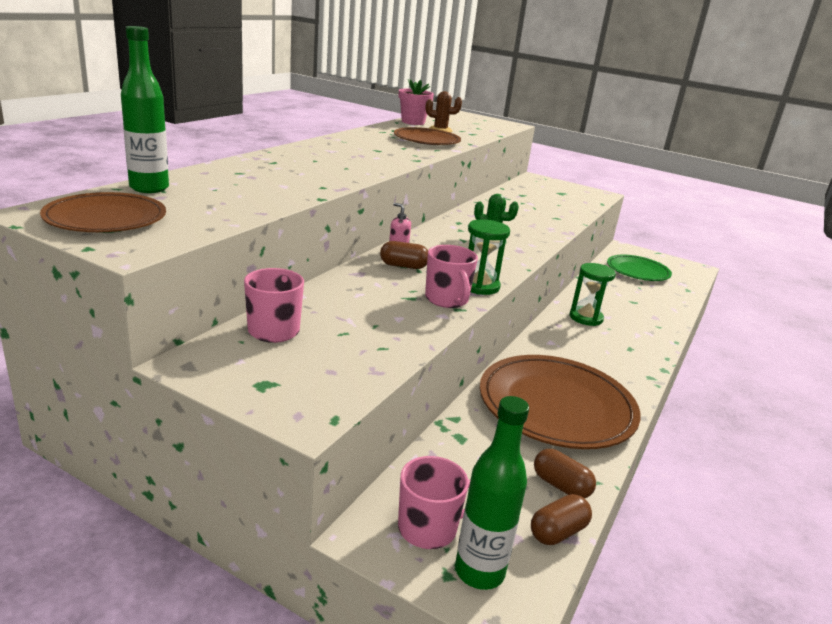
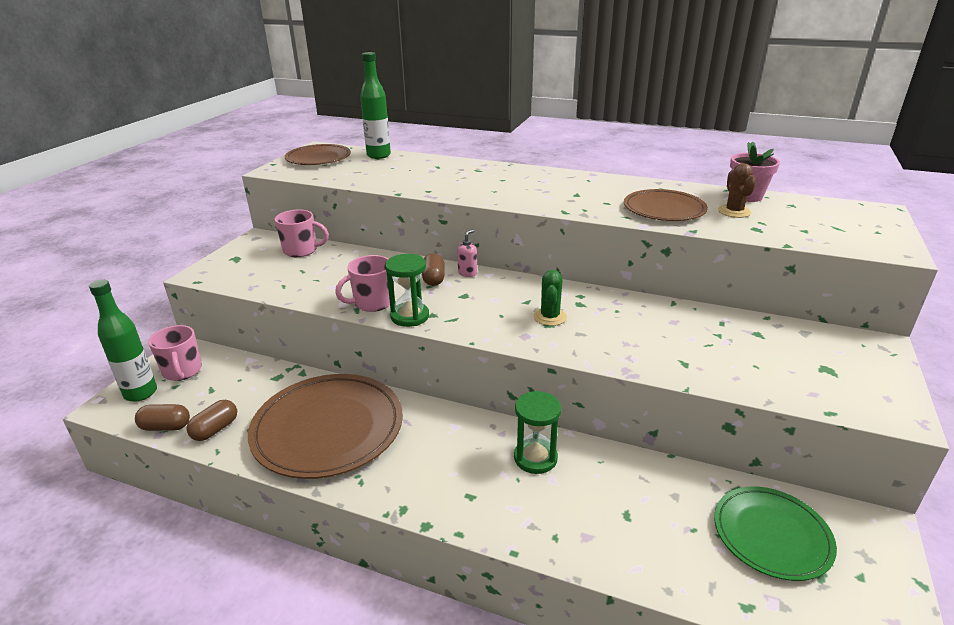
camera: 85 degrees right, 5 degrees up
brown capsule [531,494,592,545] -> brown capsule turned 45 degrees counterclockwise [135,404,190,431]

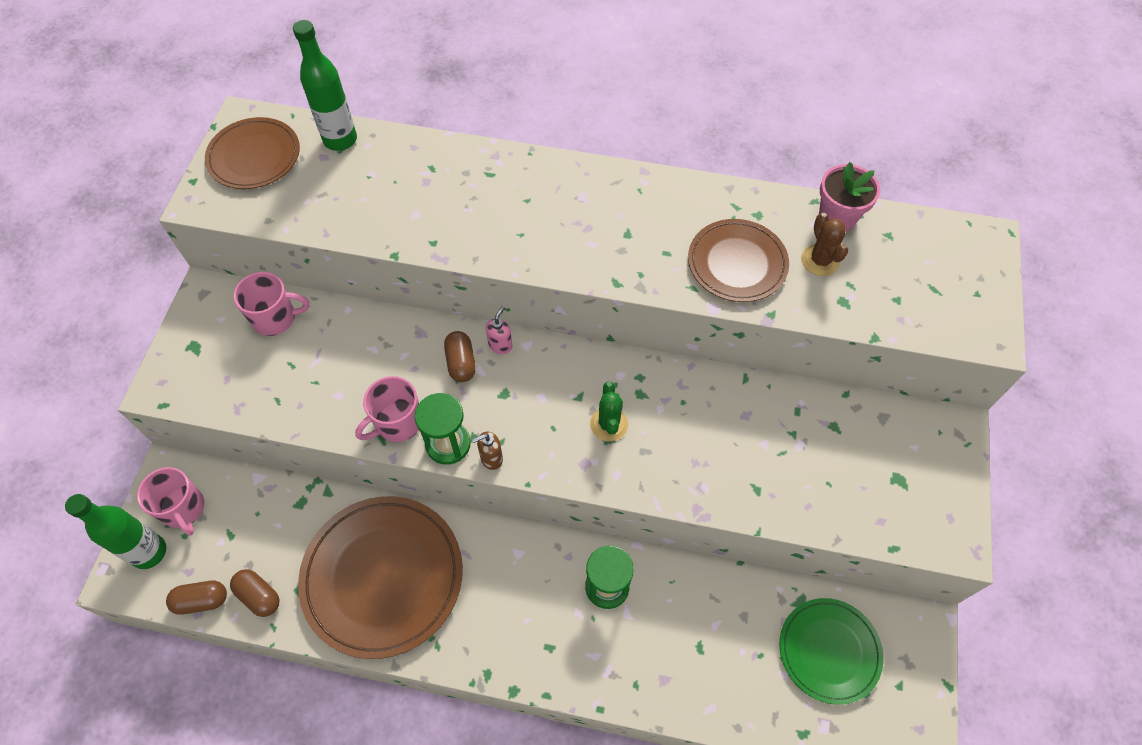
camera: 10 degrees left, 30 degrees up
brown capsule [187,400,237,441] -> brown capsule turned 75 degrees counterclockwise [230,569,280,617]
none -> brown soap dispenser [472,432,503,470]

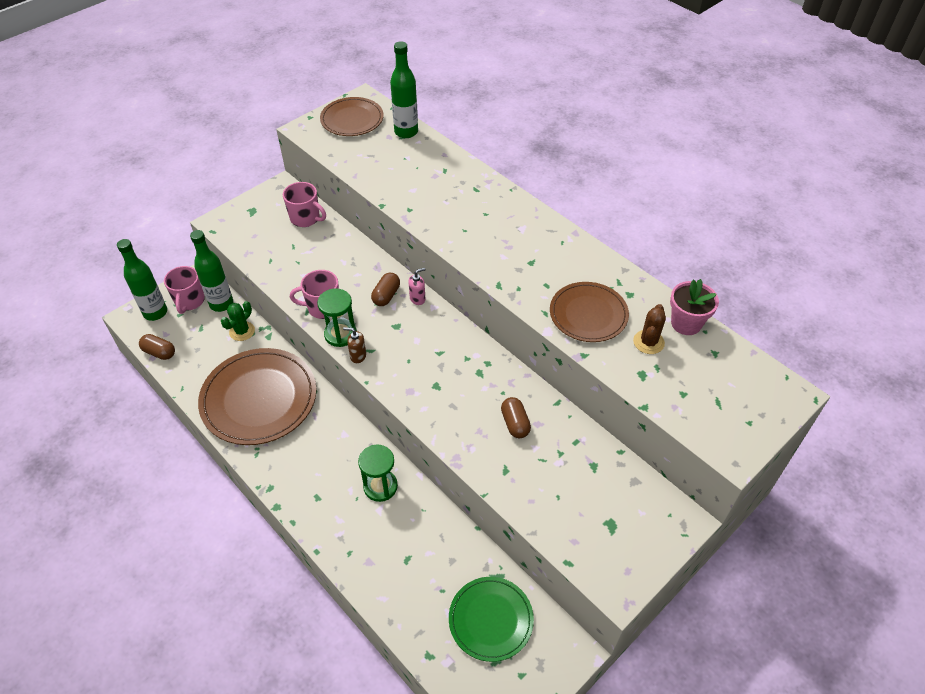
camera: 35 degrees right, 10 degrees down
brown capsule [230,569,280,617] -> brown capsule moved to [501,397,531,438]
green cactus [590,382,628,442] -> green cactus moved to [221,301,255,341]
none -> green bottle [190,230,233,312]

